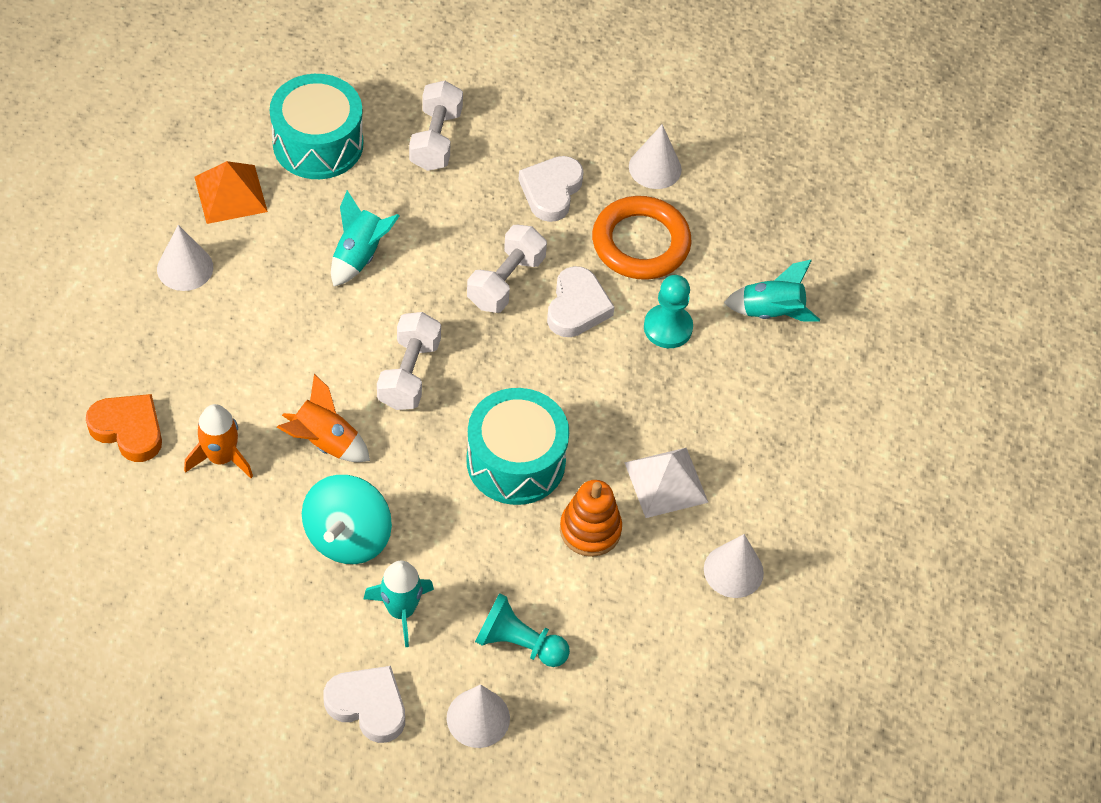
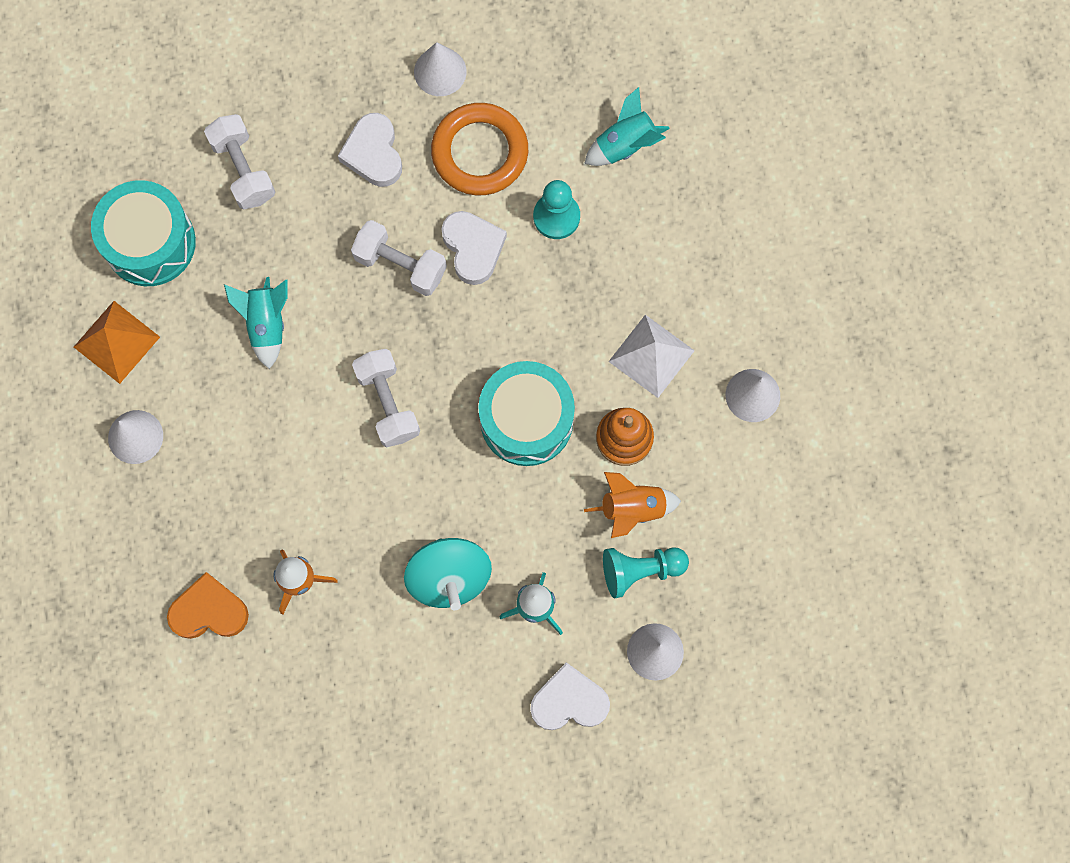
camera: 30 degrees left, 20 degrees up
orange rocket [277,374,370,462] -> orange rocket moved to [584,472,681,538]
white dumbbell [467,225,547,313] -> white dumbbell turned 60 degrees counterclockwise [351,220,447,296]

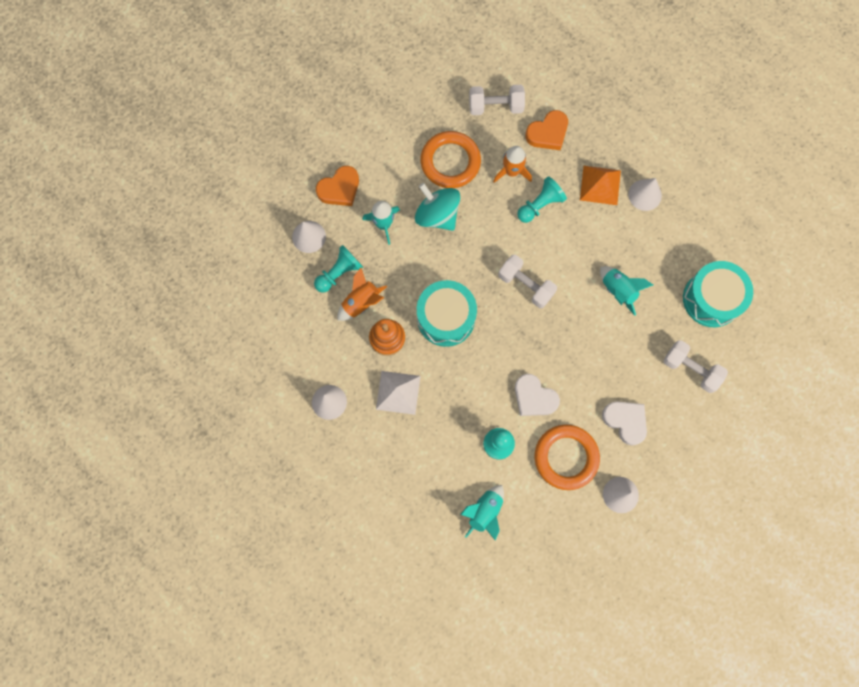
camera: 150 degrees right, 0 degrees up
orange pyramid [74,301,160,384] -> orange pyramid moved to [580,166,621,205]
white dumbbell [351,220,447,296] -> white dumbbell moved to [469,85,525,115]
white heart [530,662,610,730] -> orange heart [316,166,359,206]
none -> orange ring [420,131,481,188]
none -> turquoise pawn [517,176,567,223]

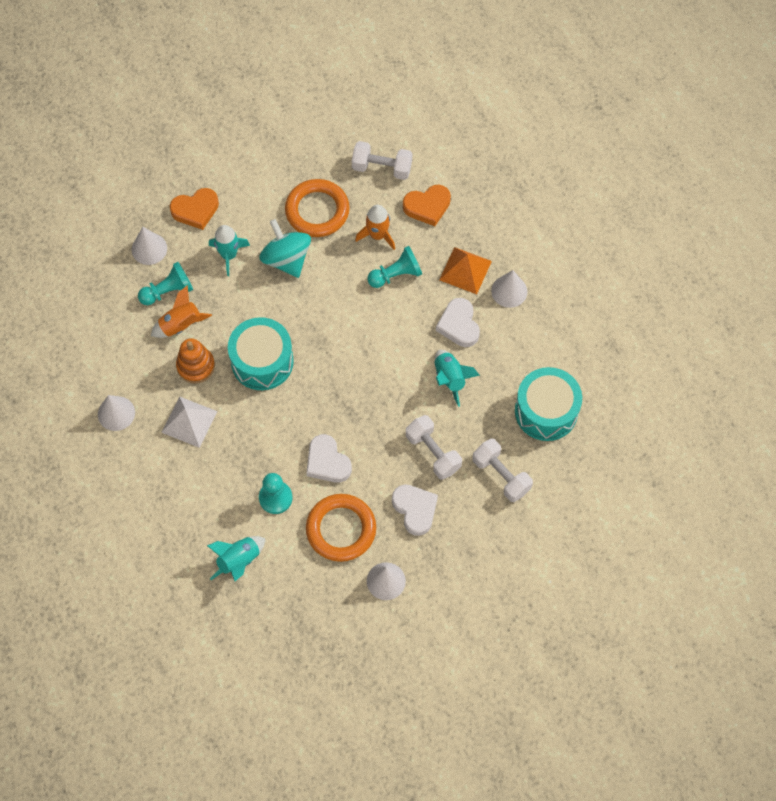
camera: 15 degrees right, 10 degrees down
white dumbbell [498,255,557,308] -> white dumbbell moved to [406,415,462,480]
none -> white heart [436,298,480,347]

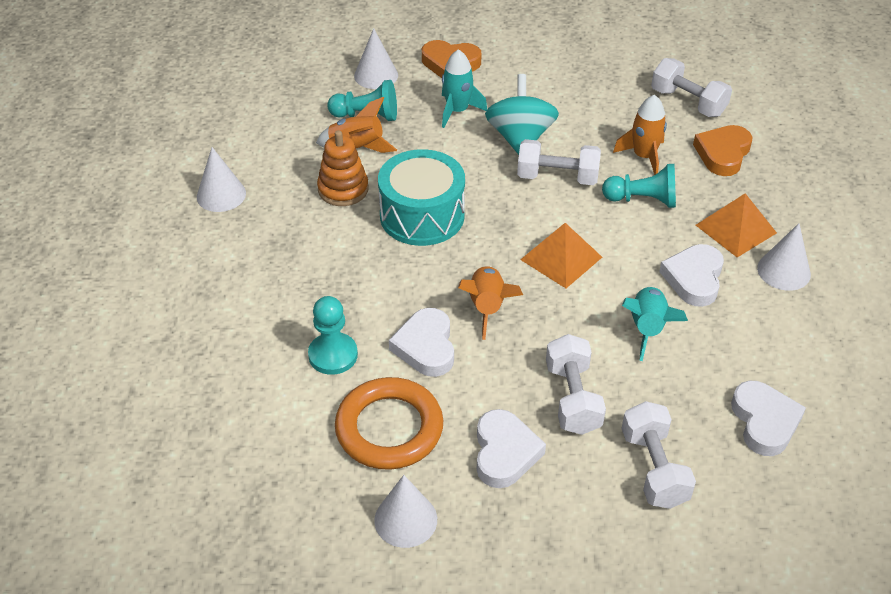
camera: 30 degrees right, 20 degrees down
white pyramid [161,396,218,448] -> none
turquoise rocket [207,536,265,581] -> none
orange ring [285,179,350,237] -> none
orange heart [403,185,451,226] -> orange heart turned 105 degrees clockwise [693,125,753,176]
turquoise drum [515,367,582,441] -> white heart [731,381,806,456]
none -> orange rocket [458,266,523,340]
none -> white dumbbell [517,139,601,185]
none -> orange pyramid [520,223,602,288]

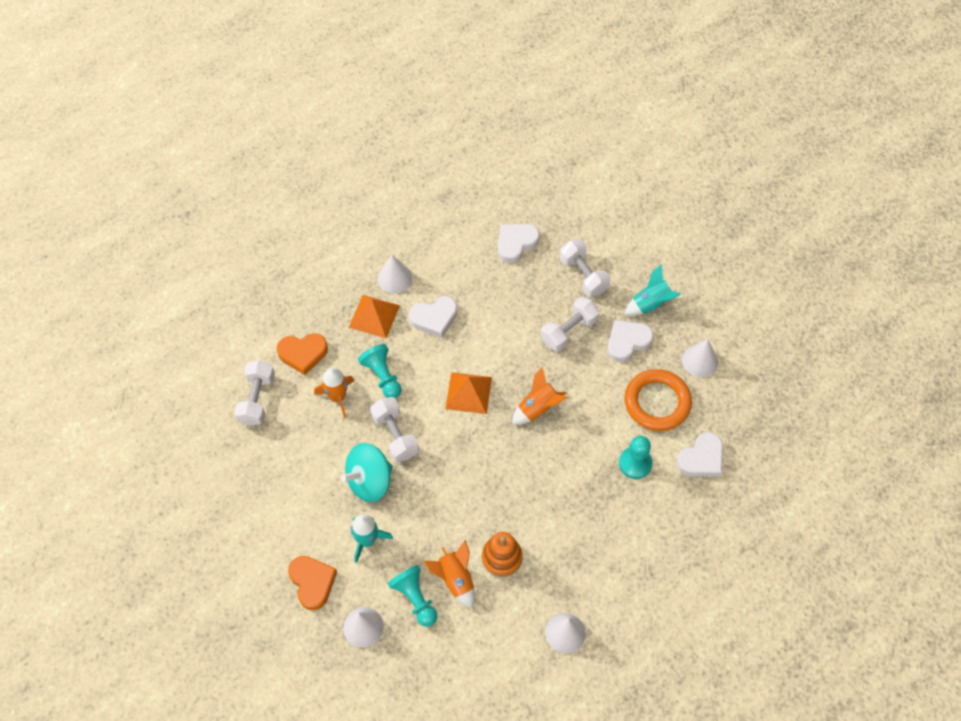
camera: 125 degrees left, 15 degrees up
turquoise drum [378,149,465,246] -> none
white heart [389,308,454,377] -> white heart moved to [676,432,723,477]
white dumbbell [621,401,696,509] -> white dumbbell turned 75 degrees counterclockwise [560,239,610,297]
turquoise rocket [622,287,688,361] -> turquoise rocket moved to [624,264,681,316]

